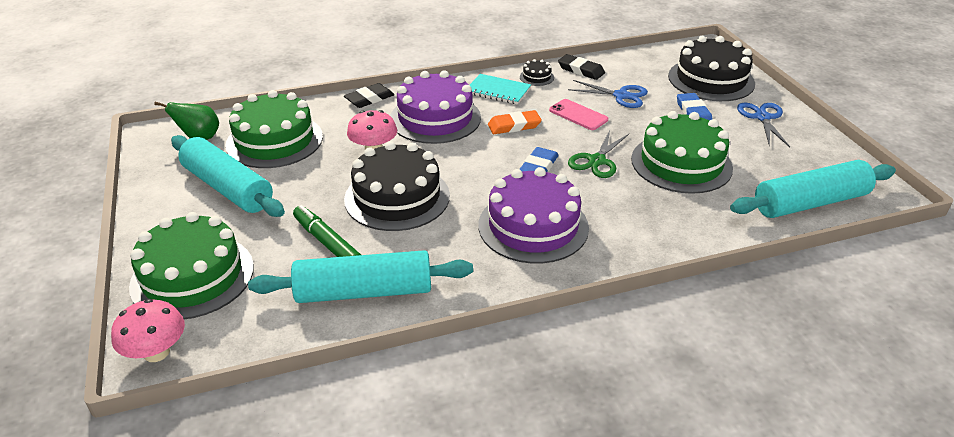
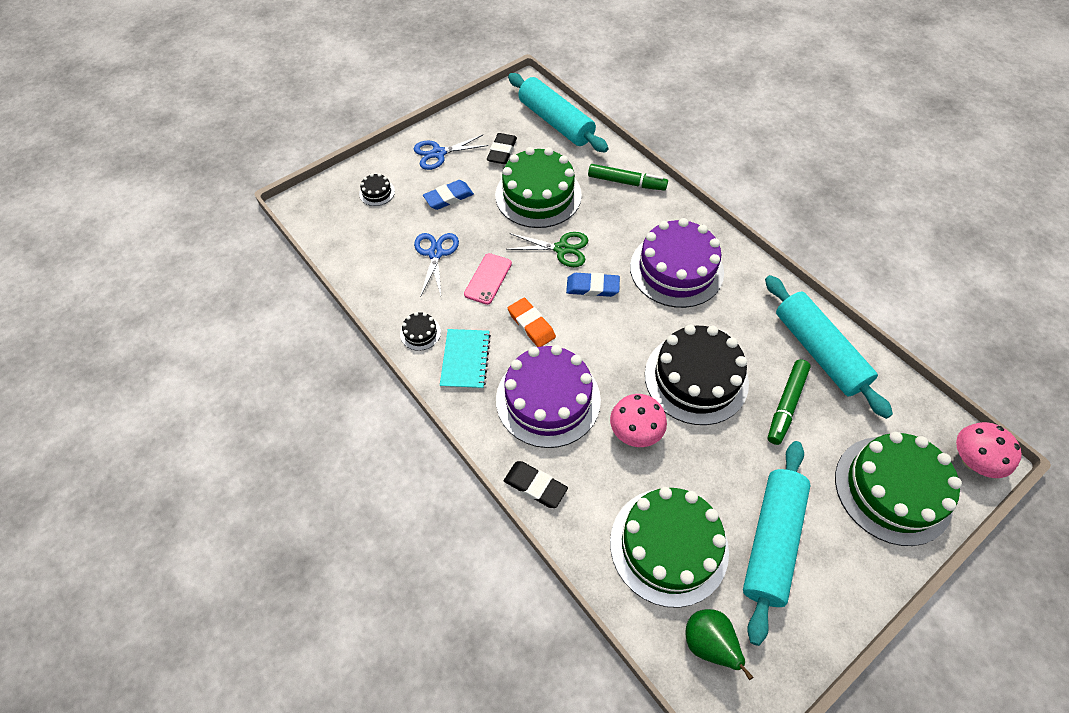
camera: 110 degrees left, 20 degrees up
black eraser [558,54,605,80] -> black eraser moved to [487,133,517,164]
black cake [668,36,755,101] -> black cake [359,173,395,206], size x0.41
none -> green marker [588,164,668,191]

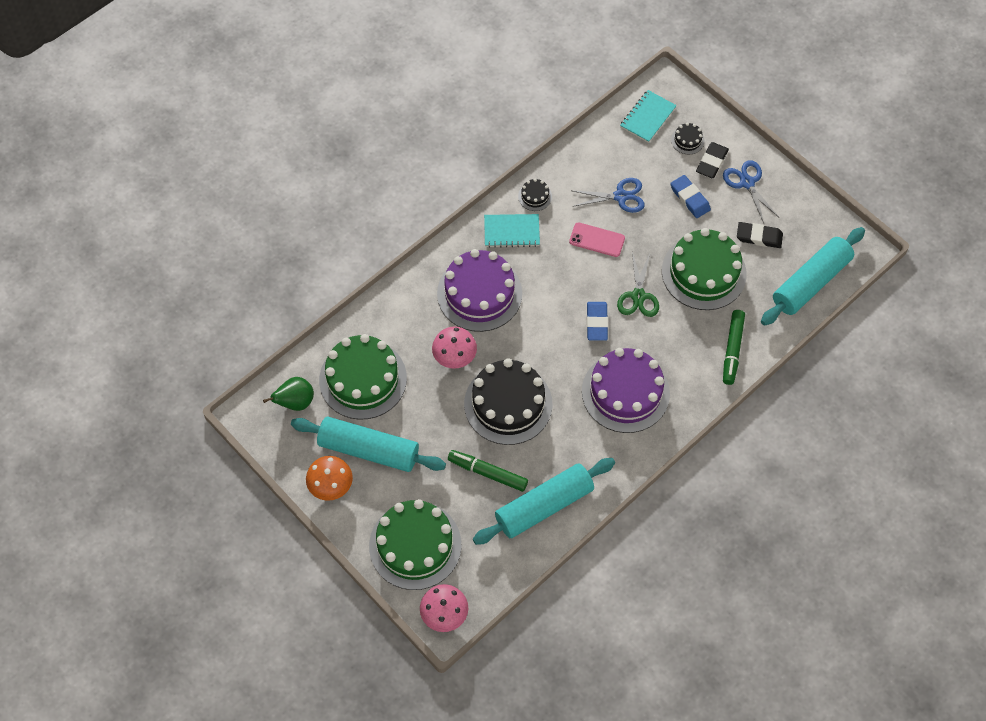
camera: 85 degrees right, 5 degrees up
black eraser [504,461,568,508] -> black eraser moved to [696,142,729,178]
orange eraser [508,298,556,347] -> none
none -> orange mushroom [306,456,353,501]
none -> turquoise notebook [620,90,677,143]

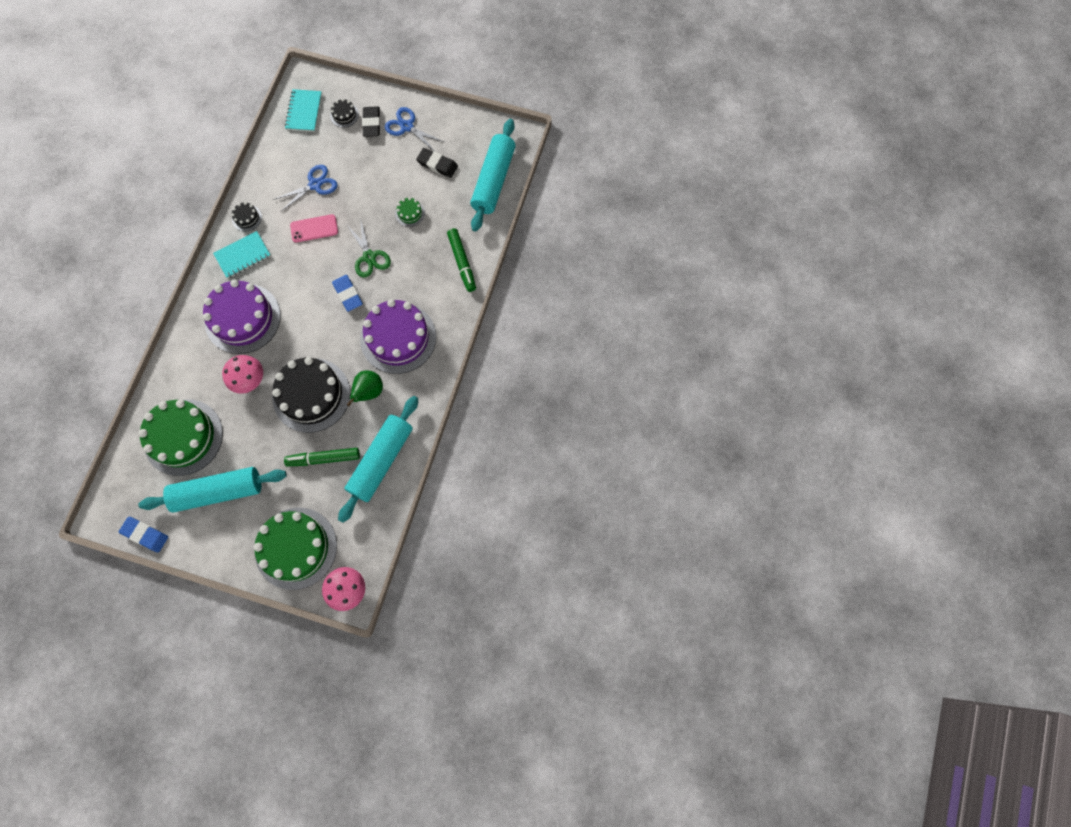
camera: 30 degrees left, 10 degrees up
green pear [263,377,314,411] -> green pear moved to [347,370,383,406]
orange mushroom [306,456,353,501] -> none
green cake [662,228,747,310] -> green cake [395,197,425,227], size x0.41
blue eraser [670,175,711,218] -> blue eraser moved to [119,517,168,552]
black eraser [737,222,783,248] -> black eraser turned 45 degrees clockwise [416,148,458,178]

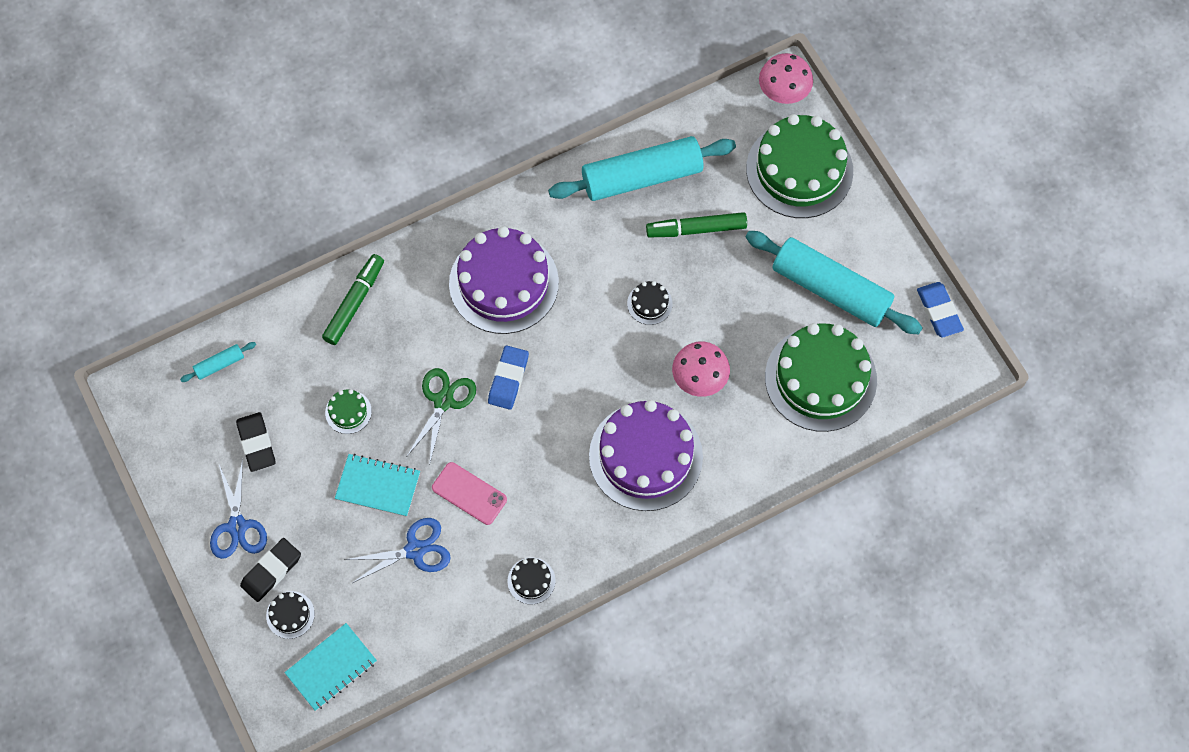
camera: 135 degrees left, 5 degrees down
turquoise notebook [213,231,271,278] -> turquoise notebook moved to [335,454,420,517]
black cake [272,357,350,433] -> black cake [627,281,672,325], size x0.41
blue scissors [273,165,337,211] -> blue scissors turned 150 degrees clockwise [345,518,451,584]
green marker [284,448,360,466] -> green marker turned 135 degrees clockwise [646,212,747,237]
green pear [347,370,383,406] -> none
turquoise rolling pin [470,119,516,232] -> turquoise rolling pin [180,342,256,382], size x0.41

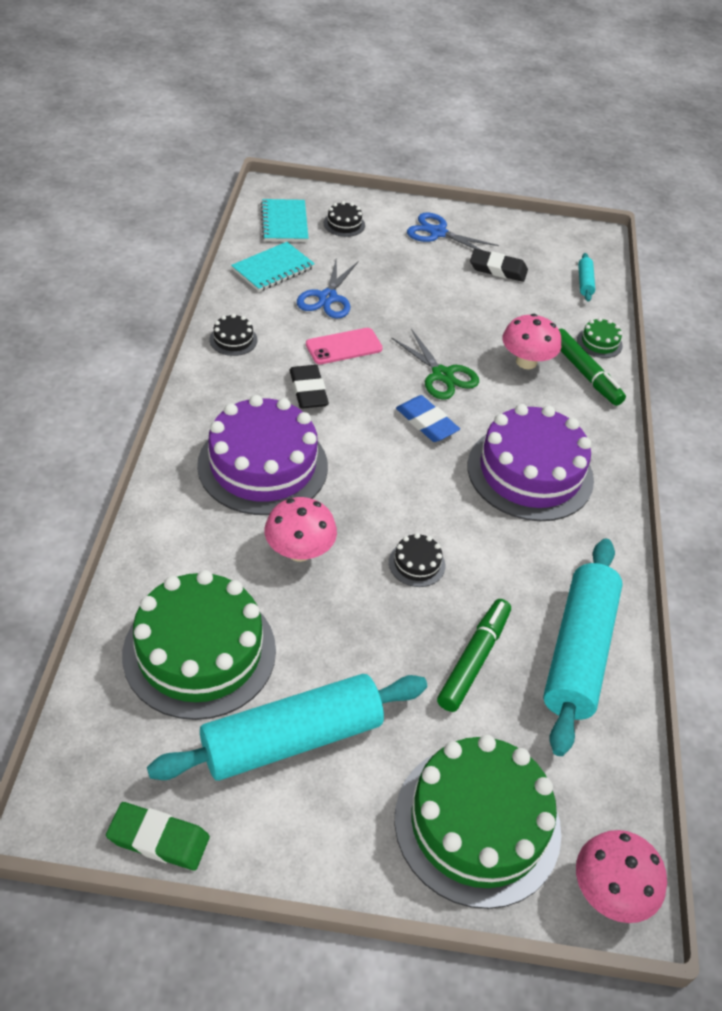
camera: 120 degrees right, 20 degrees down
black eraser [240,538,301,602] -> black eraser moved to [290,365,329,409]
green cake [325,389,372,434] -> green cake moved to [577,318,623,358]
turquoise notebook [335,454,420,517] -> turquoise notebook moved to [231,242,315,292]
blue eraser [917,282,964,338] -> green eraser [106,802,210,871]
none -> pink mushroom [502,314,561,369]

